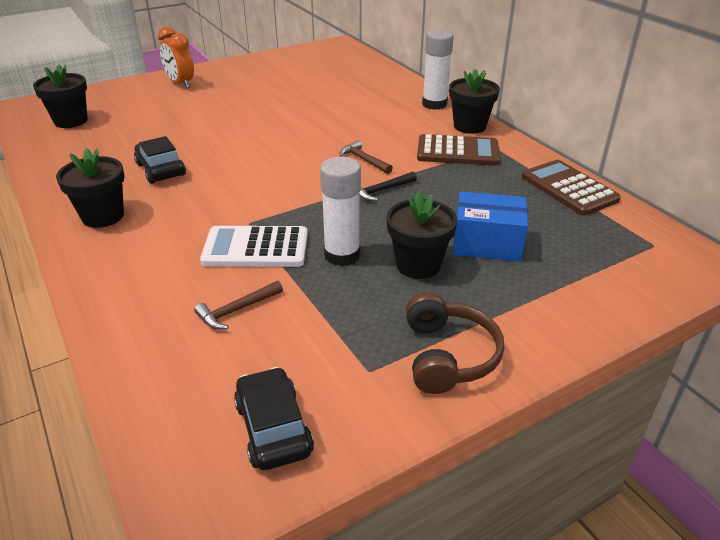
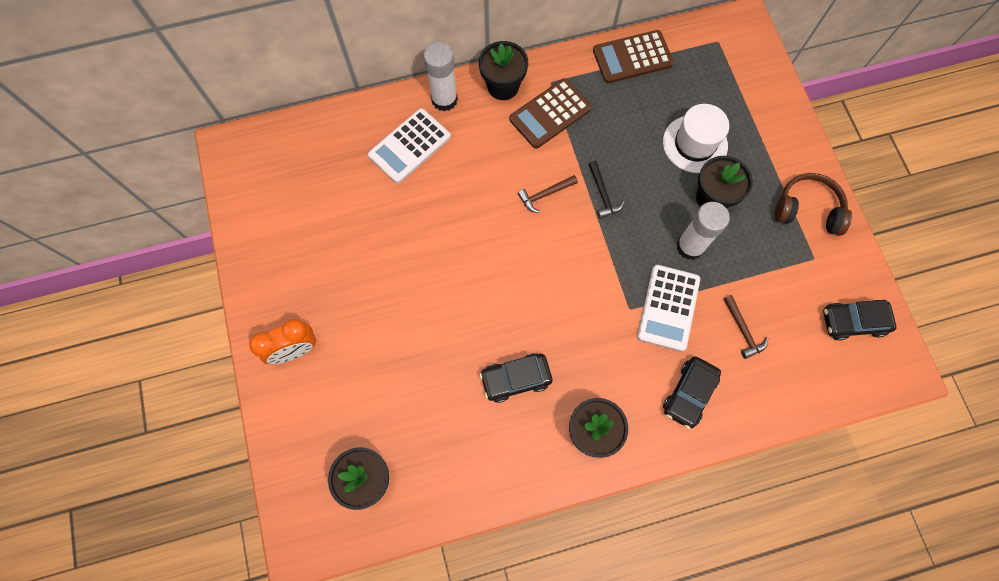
camera: 75 degrees left, 35 degrees up
brown calculator [417,134,500,166] -> brown calculator turned 150 degrees counterclockwise [509,78,592,149]
blue box [453,191,528,261] -> white hat [663,104,729,173]
none -> white calculator [368,108,451,184]
none -> black car [663,356,721,429]

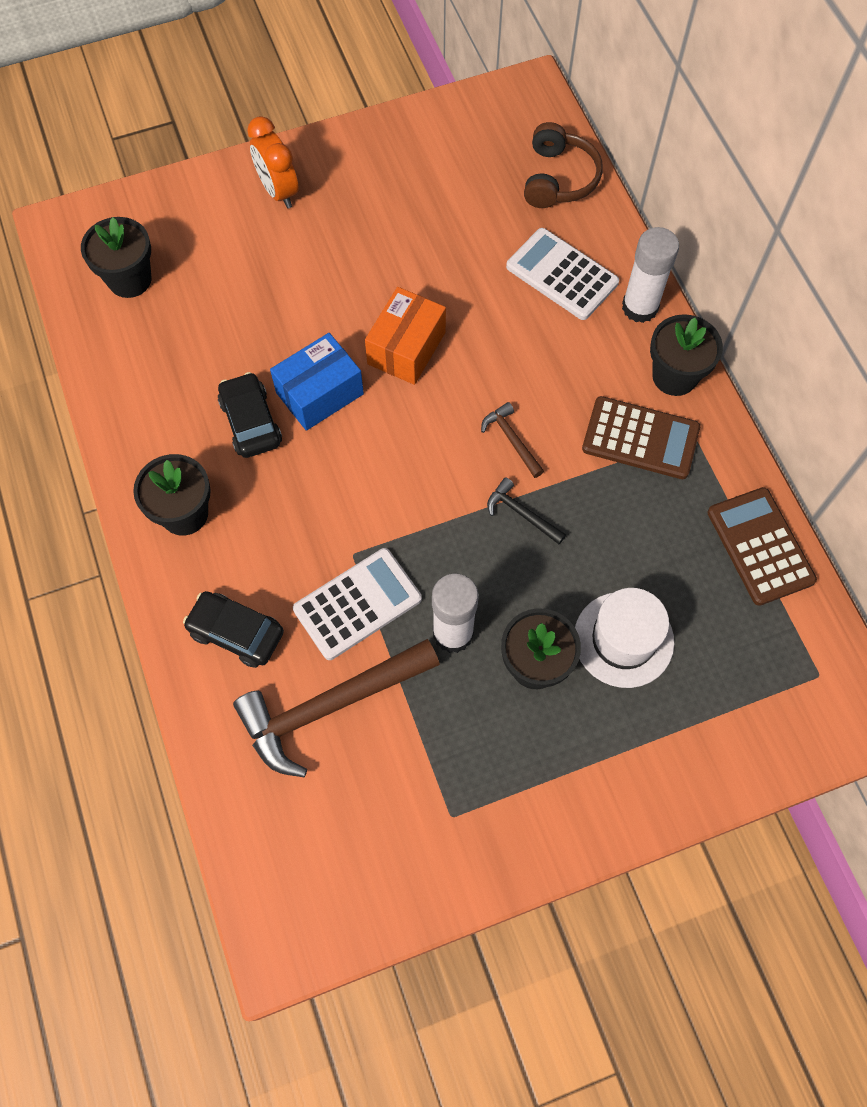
camera: 85 degrees right, 5 degrees down
brown calculator [509,78,592,149] -> brown calculator turned 150 degrees clockwise [582,396,700,479]
black hammer [589,161,624,219] -> black hammer turned 60 degrees clockwise [487,477,566,544]
white calculator [637,265,700,352] -> white calculator turned 135 degrees clockwise [293,548,422,660]
brown hammer [724,295,768,359] -> brown hammer [233,639,440,777], size x2.19
brown headphones [775,173,852,236] -> brown headphones moved to [524,122,603,208]
black car [823,300,896,340] -> none
none -> blue box [270,333,364,431]
none -> orange box [365,287,446,385]

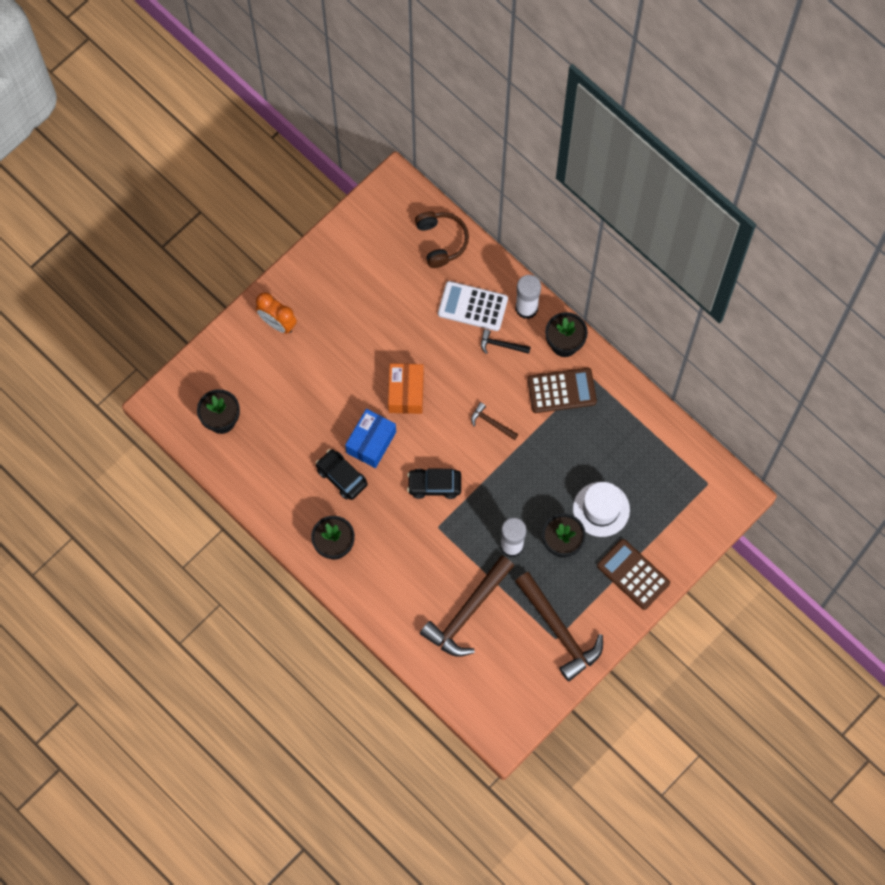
camera: 25 degrees left, 5 degrees up
black car [183,591,284,668] -> black car moved to [407,469,461,499]
white calculator [293,548,422,660] -> none
black hammer [487,477,566,544] -> black hammer moved to [481,329,531,354]
brown calculator [708,487,817,606] -> brown calculator moved to [597,539,670,610]
none -> brown hammer [515,572,603,681]

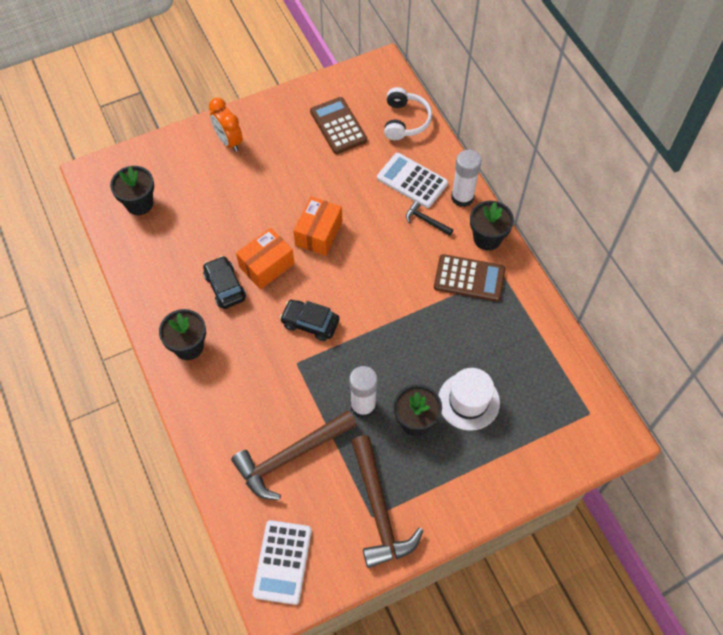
camera: 20 degrees right, 10 degrees down
blue box [345,409,396,468] -> orange box [236,228,295,289]
brown headphones [415,212,469,268] -> white headphones [384,87,432,140]
brown hammer [471,402,518,440] -> none
brown calculator [597,539,670,610] -> brown calculator moved to [310,97,367,154]
none -> white calculator [253,520,312,605]

